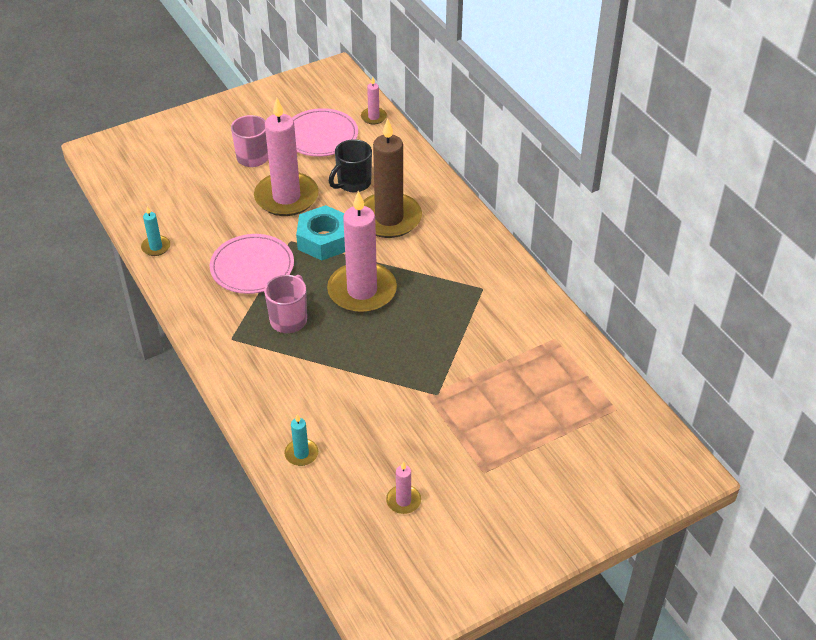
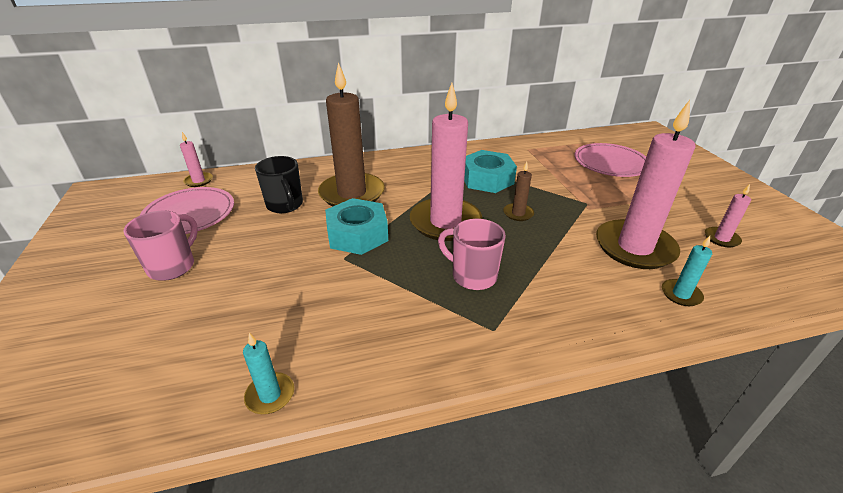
camera: 75 degrees left, 10 degrees down
pink plate [209,234,294,294] -> pink plate moved to [574,143,646,177]
pink candle [254,98,319,216] -> pink candle moved to [596,100,696,269]
none -> turquoise nut [464,150,517,193]
none -> brown candle [503,161,534,221]

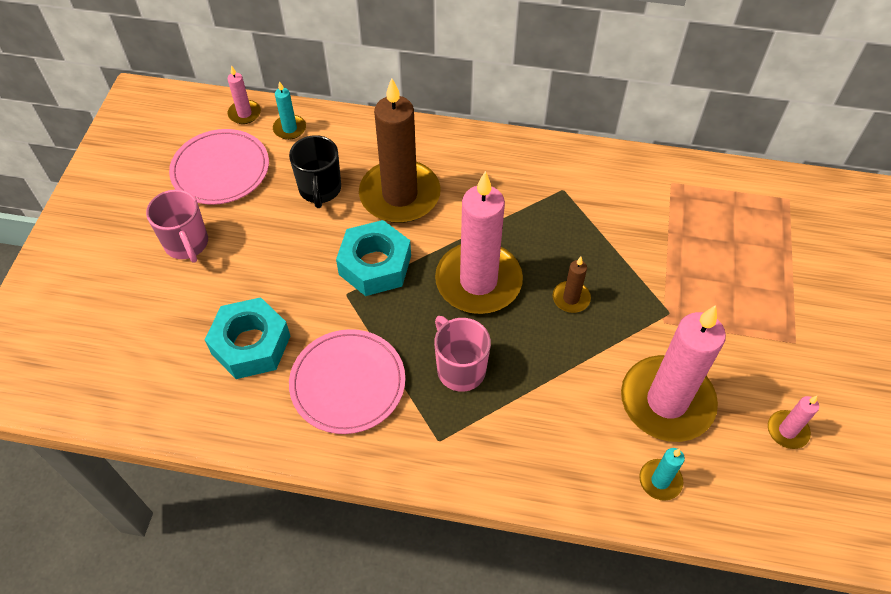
camera: 25 degrees right, 20 degrees up
pink mug [123,210,198,281] -> pink mug turned 105 degrees clockwise [146,189,208,263]
turquoise candle [243,333,294,414] -> turquoise candle moved to [273,81,306,140]
turquoise nut [464,150,517,193] -> turquoise nut moved to [205,297,290,379]
pink plate [574,143,646,177] -> pink plate moved to [289,329,405,434]

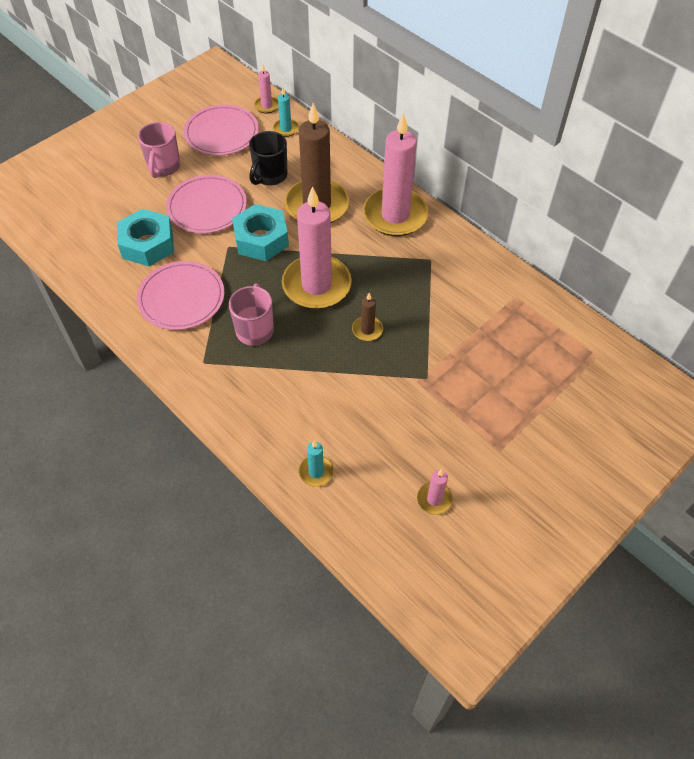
camera: 35 degrees right, 0 degrees up
pink candle [621,305,726,442] -> pink candle moved to [363,113,429,236]
none -> pink plate [166,175,247,233]

